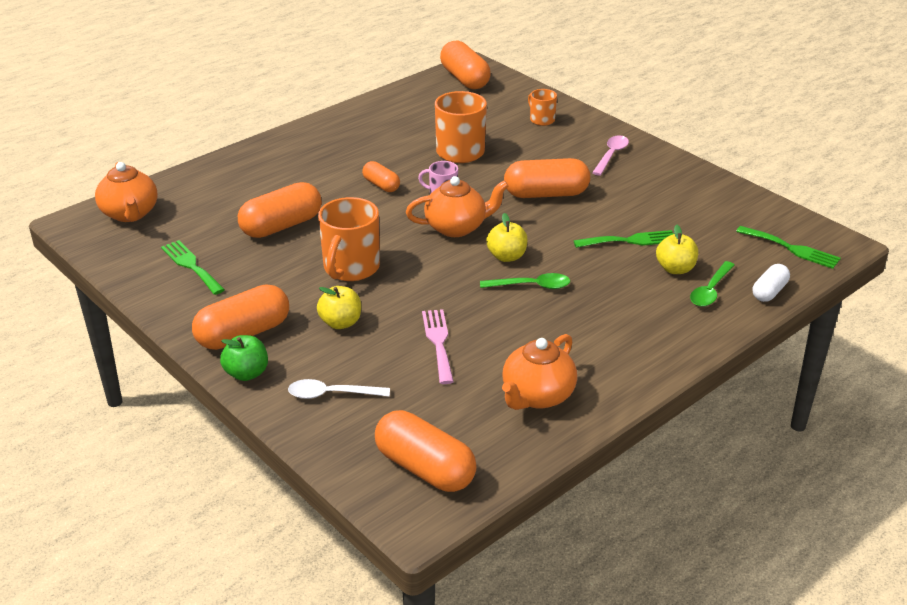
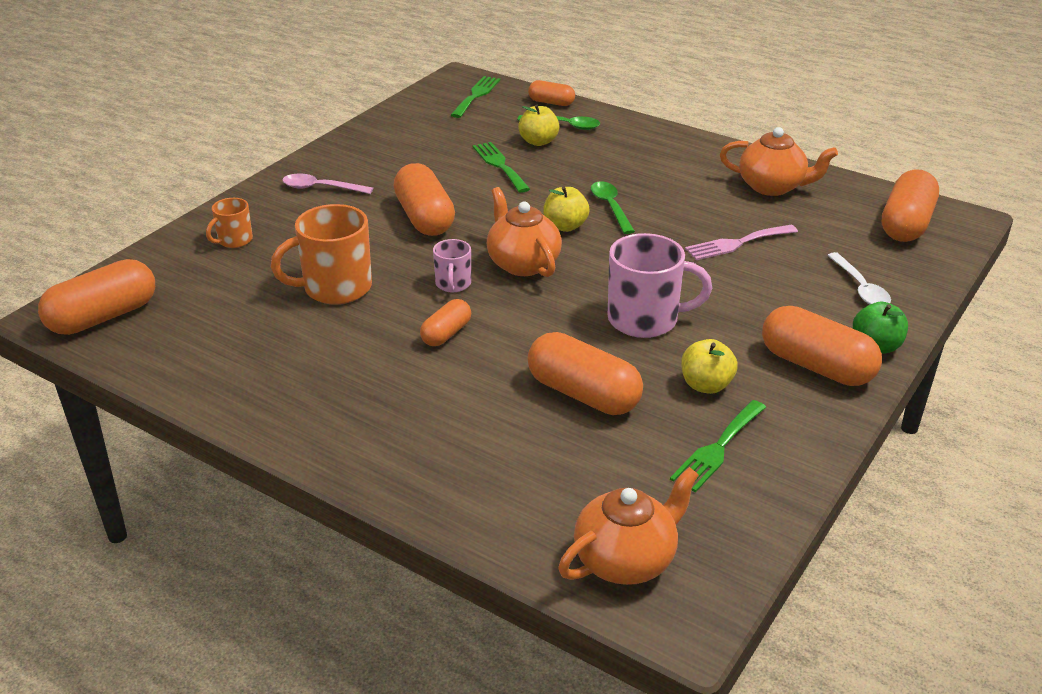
camera: 105 degrees left, 0 degrees up
yellow apple [317,286,361,329] -> yellow apple moved to [681,339,738,394]
orange mug [318,197,380,281] -> pink mug [608,233,712,338]
white capsule [753,264,790,302] -> orange capsule [528,80,575,106]

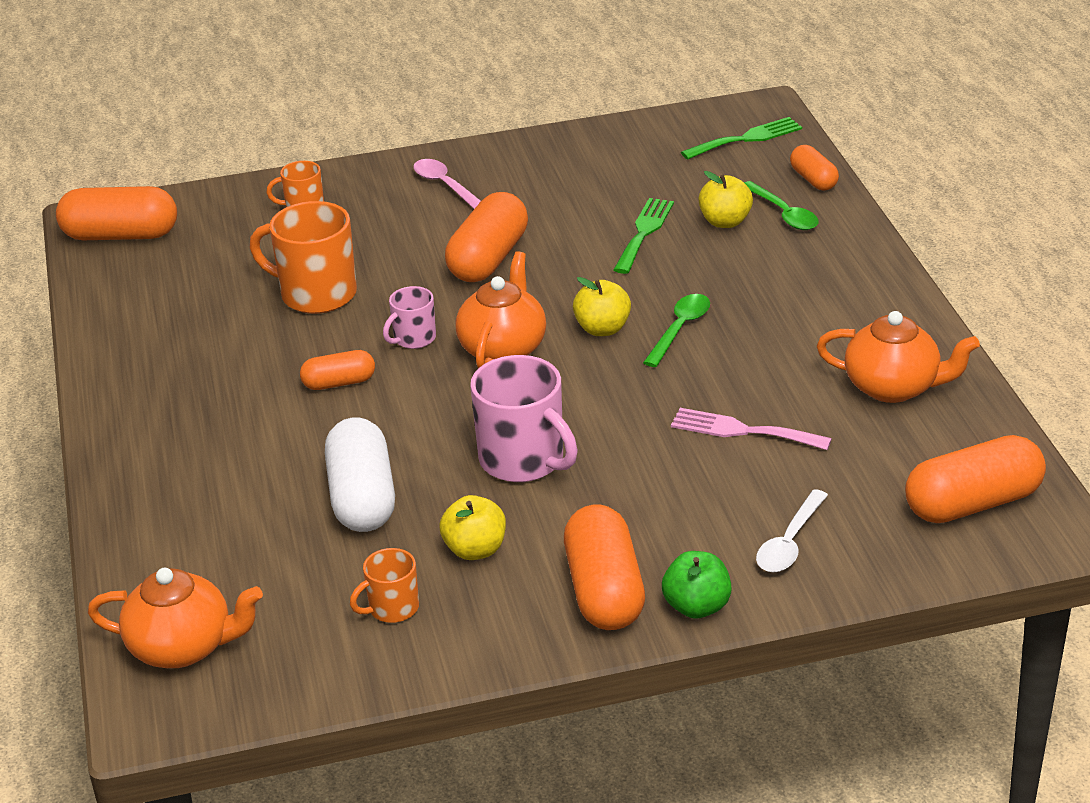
camera: 45 degrees right, 0 degrees up
orange capsule [528,332,643,415] -> white capsule [325,417,395,532]
green fork [670,400,766,492] -> orange mug [350,548,419,623]
orange teapot [720,127,838,196] -> orange teapot turned 45 degrees counterclockwise [817,311,980,403]

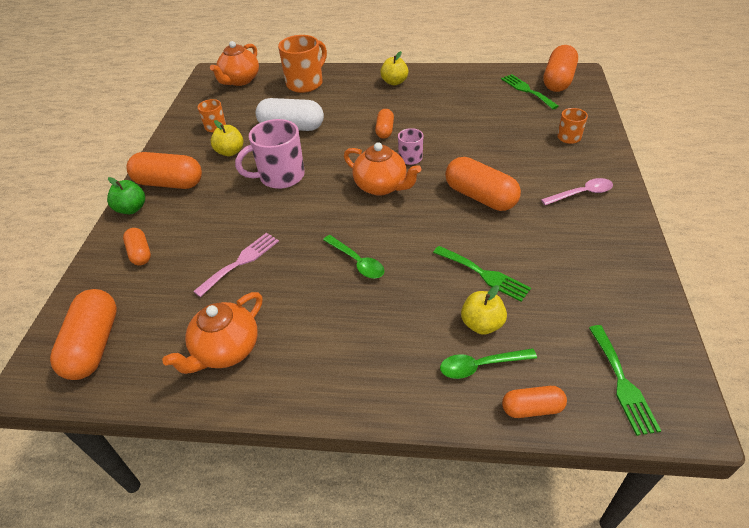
camera: 110 degrees right, 10 degrees up
orange mug [250,201,357,314] -> orange mug moved to [278,35,327,93]
yellow apple [573,277,631,336] -> yellow apple moved to [380,51,408,85]
white spoon [756,489,828,572] -> orange capsule [123,228,151,265]
none -> green fork [501,74,559,109]

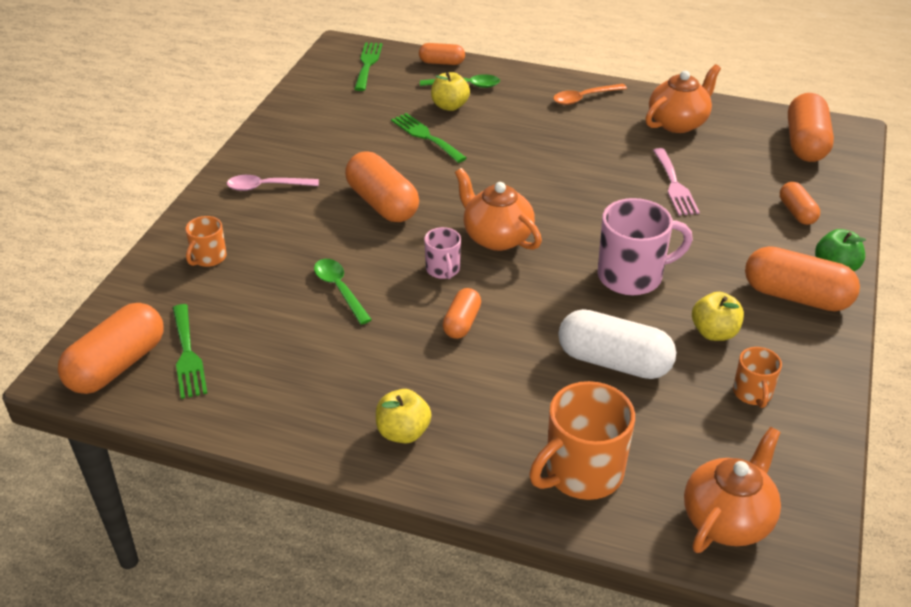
camera: 170 degrees left, 5 degrees down
pink fork [193,233,279,297] -> pink fork turned 60 degrees counterclockwise [653,148,700,216]
green spoon [323,235,384,279] -> green spoon moved to [314,259,372,325]
none -> orange spoon [553,84,627,105]

